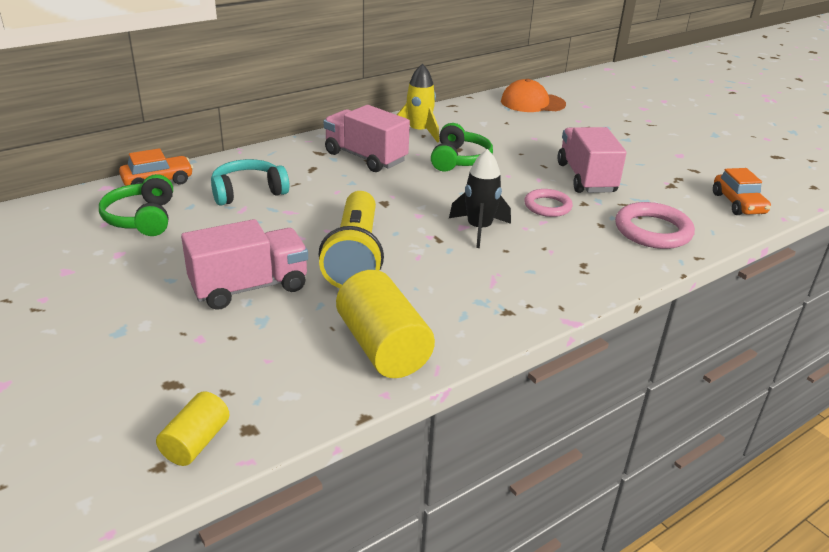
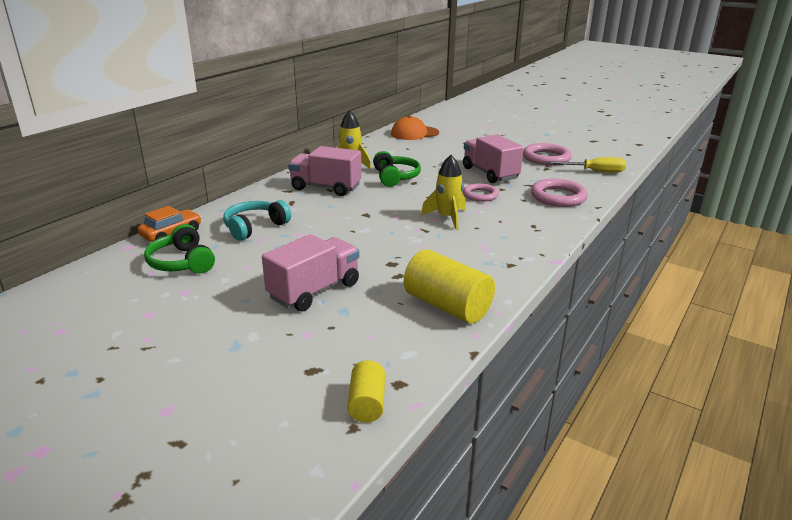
camera: 20 degrees left, 5 degrees down
yellow flashlight [319,191,384,288] -> none
black rocket [449,149,511,248] -> yellow rocket [421,155,466,230]
orange car [713,168,771,215] -> yellow screwdriver [547,157,626,173]
none -> pink ring [523,143,572,165]

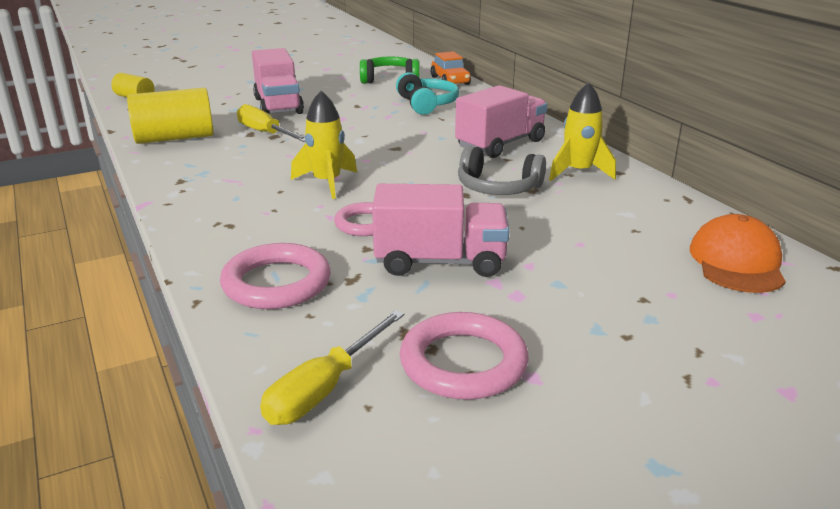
camera: 120 degrees right, 0 degrees up
green headphones [373,151,421,187] -> grey headphones [458,146,546,195]
none -> yellow screwdriver [237,104,305,142]

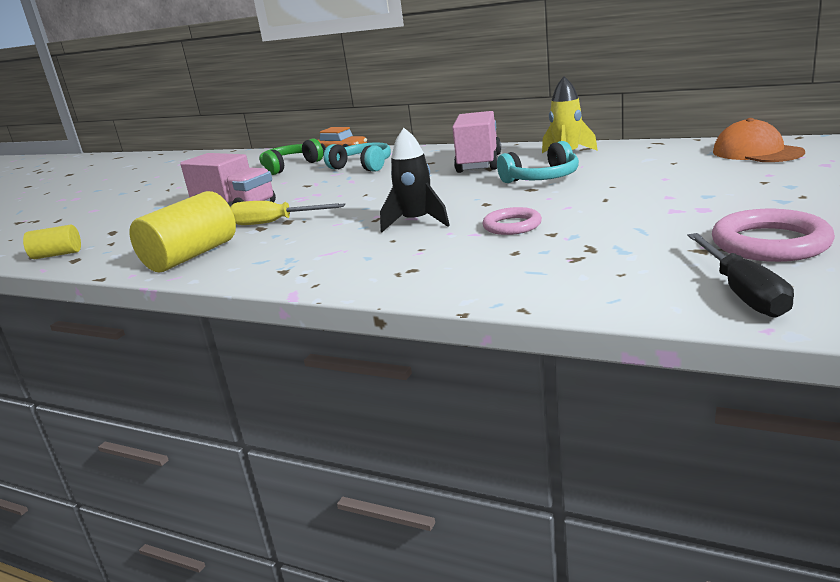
camera: 35 degrees left, 5 degrees down
pink ring [220,243,331,309] -> none
yellow screwdriver [260,310,404,425] -> black screwdriver [688,233,794,318]
yellow rocket [291,90,357,199] -> black rocket [380,128,450,232]
pink truck [372,184,509,277] -> none
grey headphones [458,146,546,195] -> turquoise headphones [497,141,579,183]

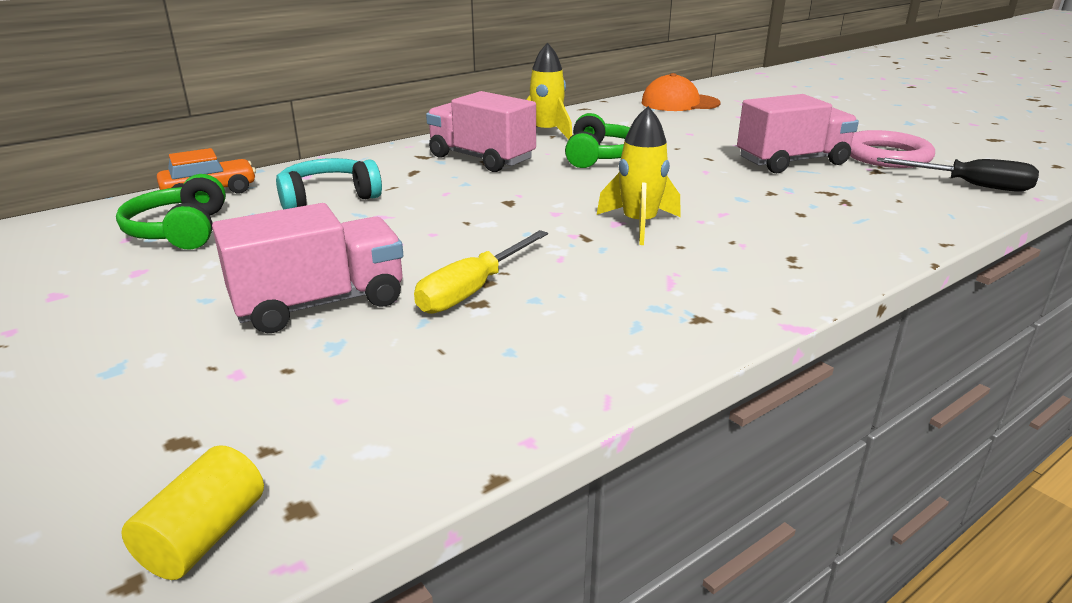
camera: 65 degrees left, 5 degrees up
yellow cylinder [129,191,236,272] -> none
black rocket [380,128,450,232] -> yellow rocket [597,106,681,245]
pink ring [483,207,542,235] -> none
turquoise headphones [497,141,579,183] -> green headphones [565,113,630,168]
none -> pink truck [737,94,859,173]

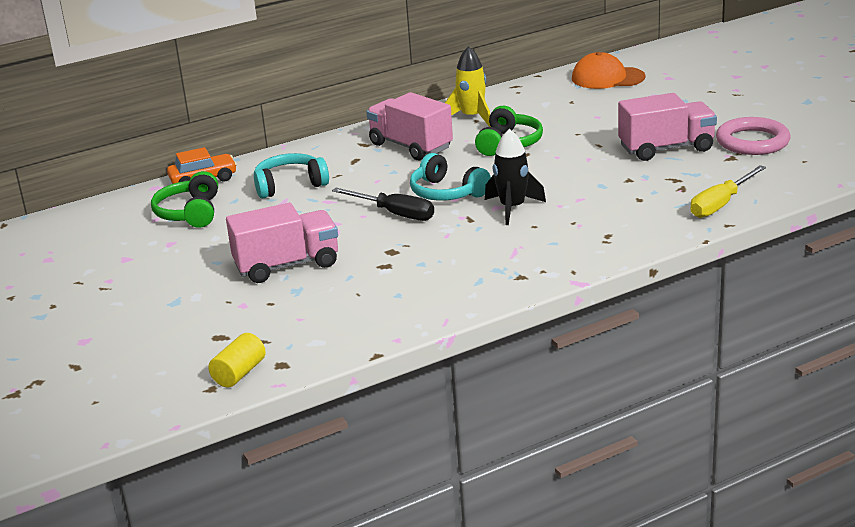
camera: 10 degrees right, 0 degrees up
yellow screwdriver [414,230,548,314] -> yellow screwdriver moved to [691,165,766,218]
yellow rocket [597,106,681,245] -> black rocket [485,129,546,225]
black screwdriver [877,157,1039,192] -> black screwdriver moved to [332,188,434,221]
none -> turquoise headphones [410,153,491,201]

